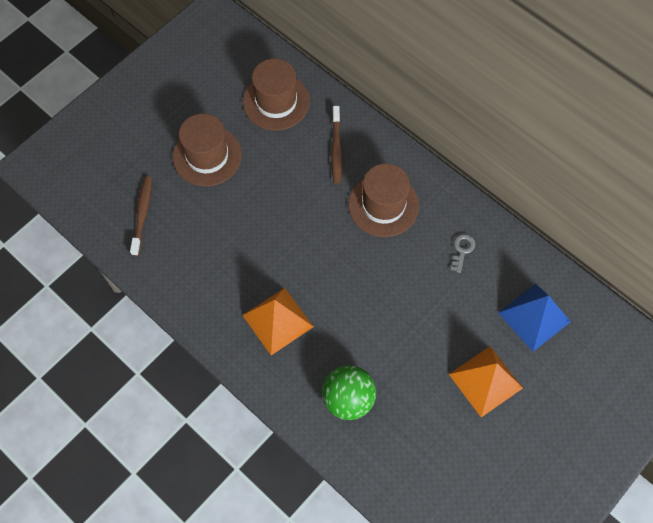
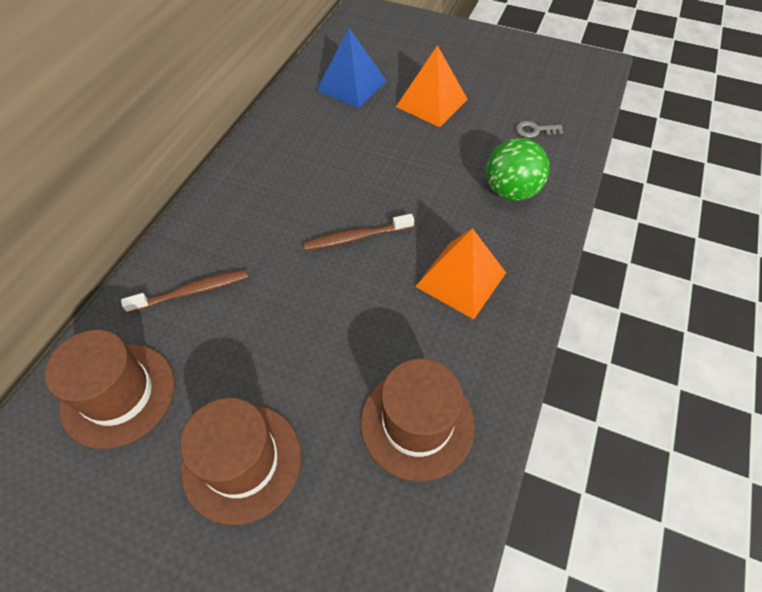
camera: 110 degrees left, 10 degrees down
brown toothbrush [130,176,152,256] -> brown toothbrush moved to [303,214,414,251]
brown hat [349,163,419,237] -> brown hat moved to [361,359,475,481]
grey key [451,234,476,273] -> grey key moved to [516,121,563,138]

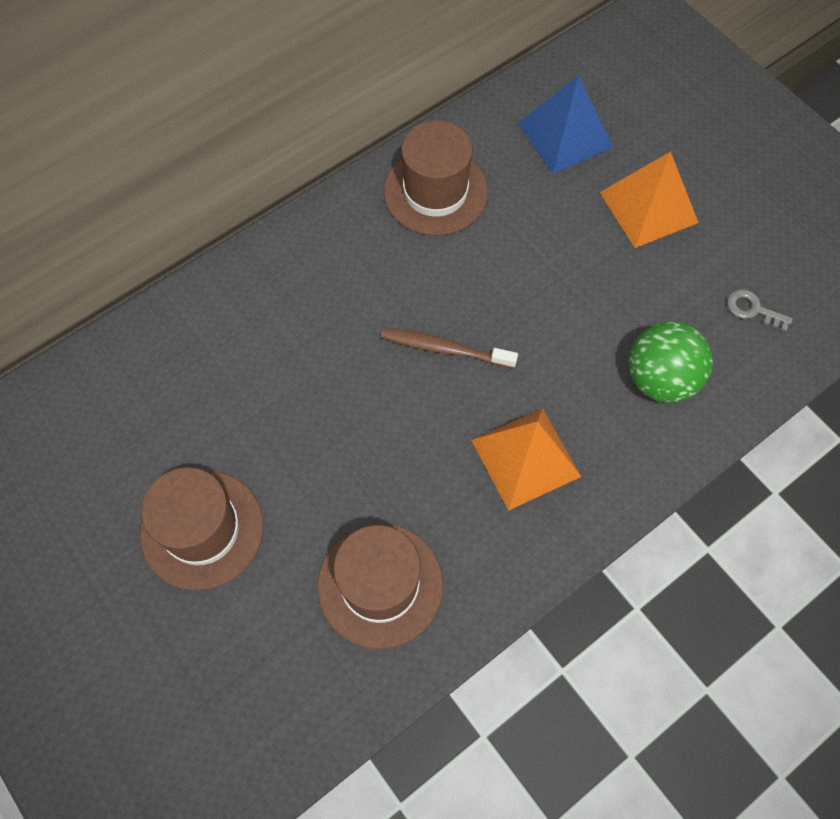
camera: 30 degrees right, 10 degrees up
brown hat [45,330,175,449] -> brown hat moved to [384,121,488,236]
brown toothbrush [121,270,248,313] -> none

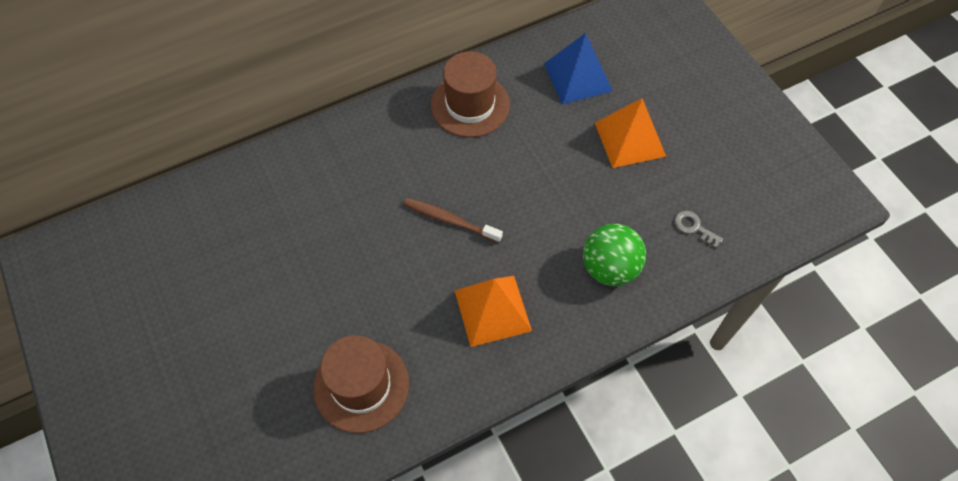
camera: 10 degrees right, 5 degrees down
brown hat [140,467,263,591] -> none

